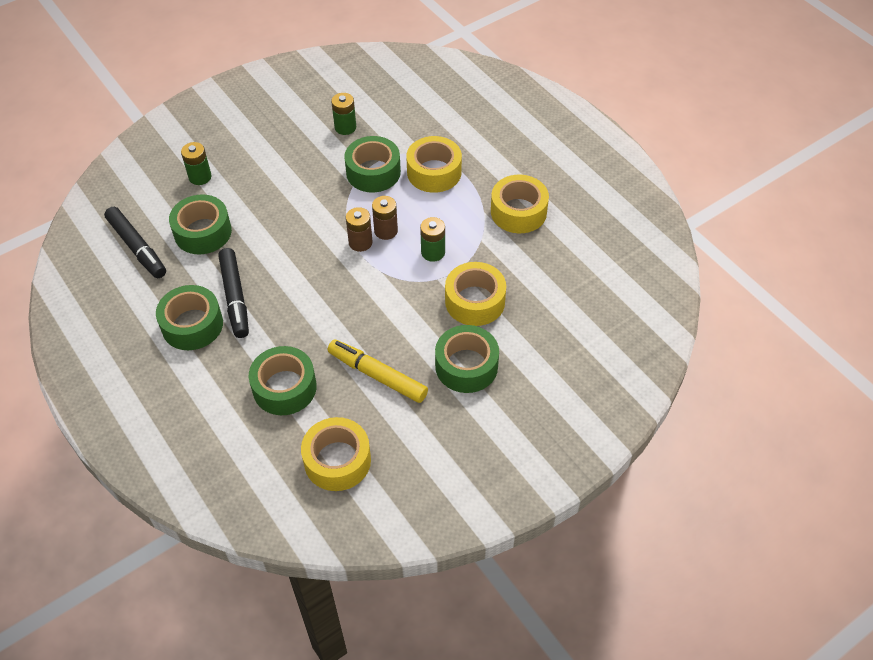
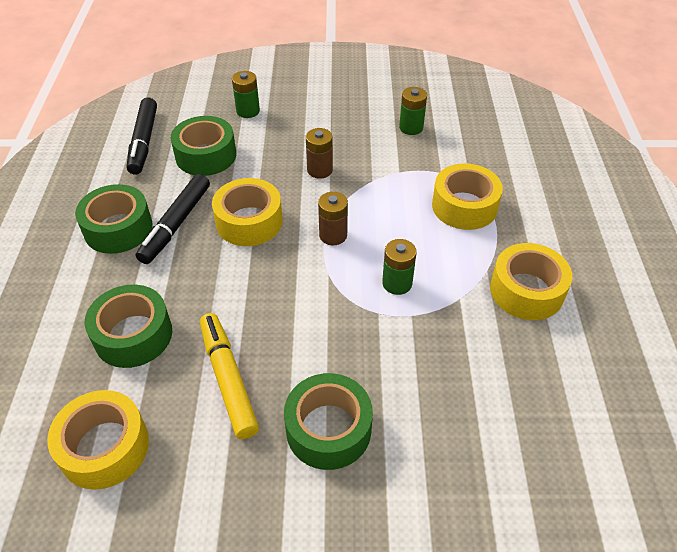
camera: 35 degrees right, 5 degrees down
green tape [344,136,401,193] -> none
brown battery [372,196,398,240] -> brown battery moved to [306,128,333,179]
yellow tape [445,262,506,326] -> yellow tape moved to [212,178,283,246]

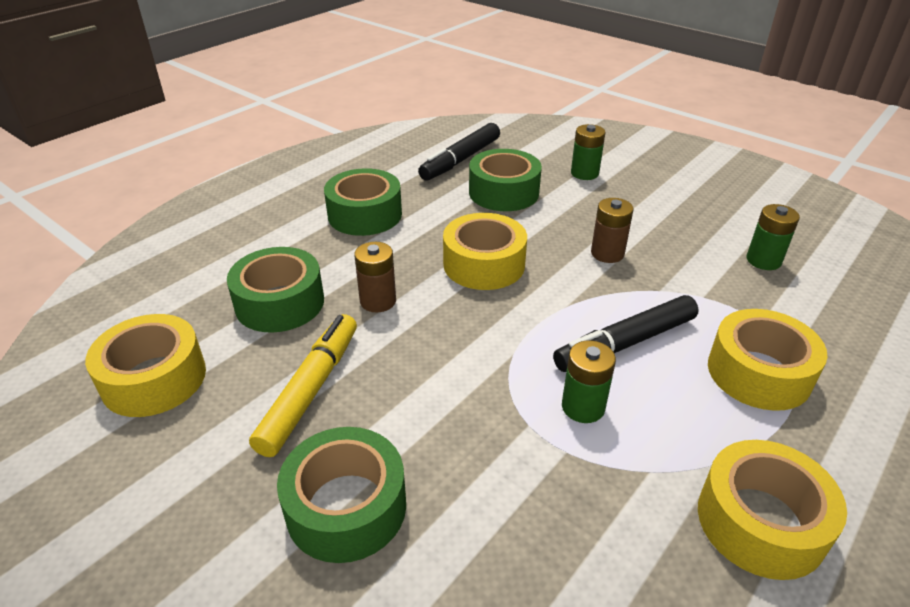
camera: 40 degrees right, 10 degrees down
black marker [136,174,210,264] -> black marker moved to [553,295,699,372]
brown battery [318,192,348,245] -> brown battery moved to [354,242,396,313]

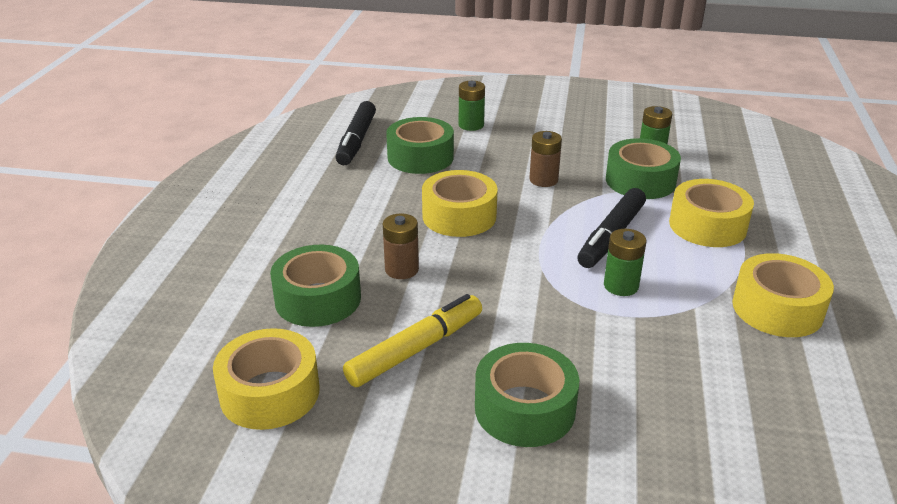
camera: 30 degrees left, 5 degrees down
yellow marker [249,314,357,457] -> yellow marker turned 60 degrees clockwise [343,294,482,387]
green tape [324,168,402,236] -> green tape moved to [606,138,681,199]

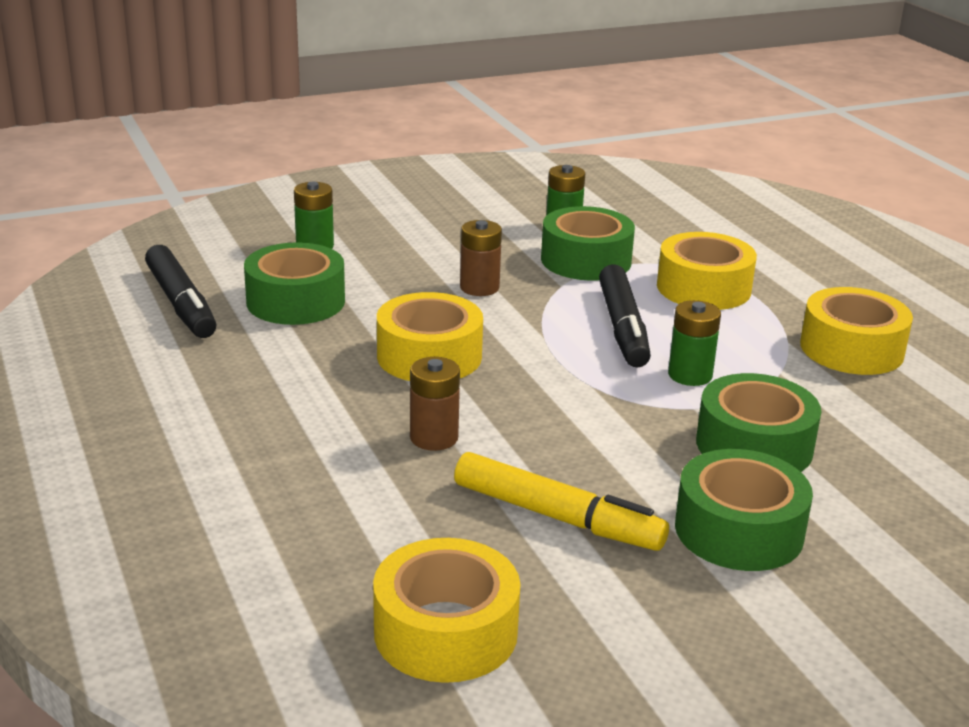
camera: 35 degrees left, 5 degrees down
green tape [270,245,361,327] -> green tape moved to [696,373,822,472]
yellow marker [343,294,482,387] -> yellow marker turned 105 degrees clockwise [454,452,669,551]

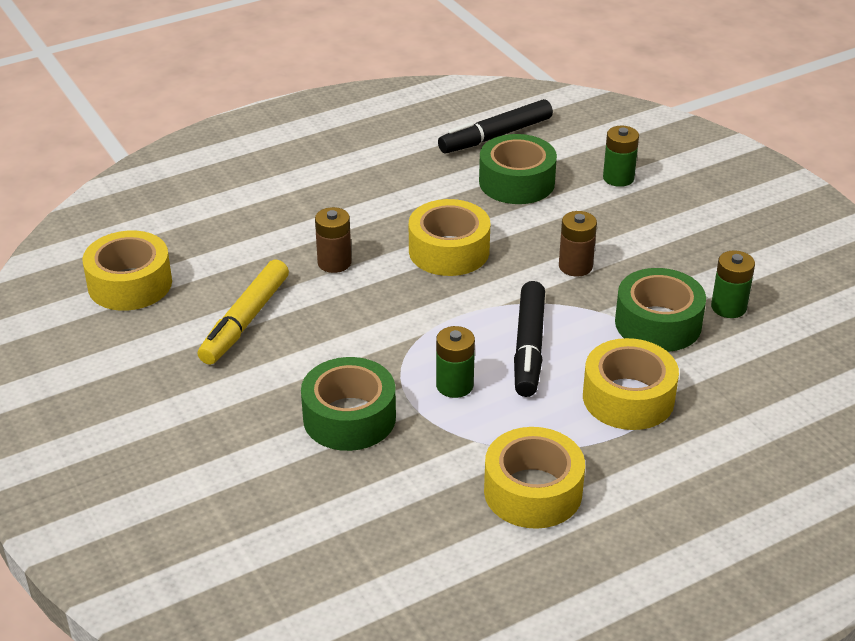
camera: 85 degrees right, 10 degrees up
black marker [599,264,651,368] -> black marker turned 75 degrees counterclockwise [514,281,545,397]
green tape [675,449,813,571] -> none

